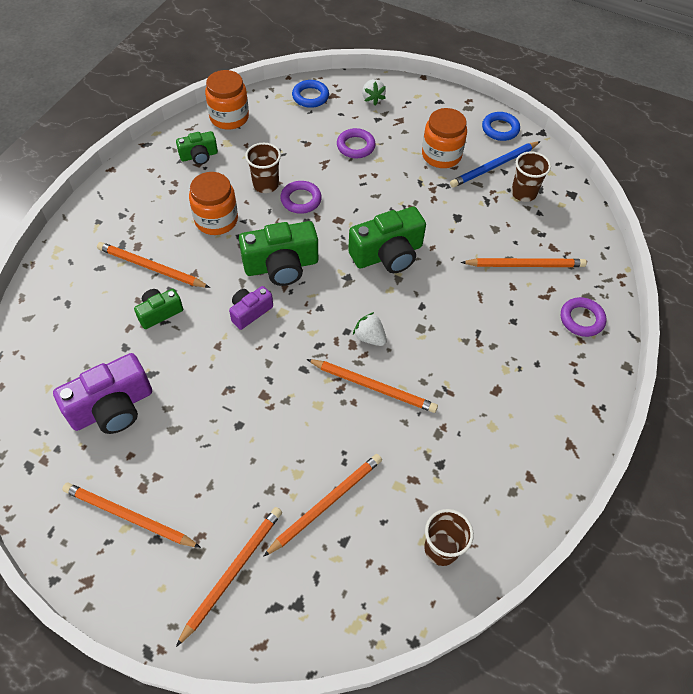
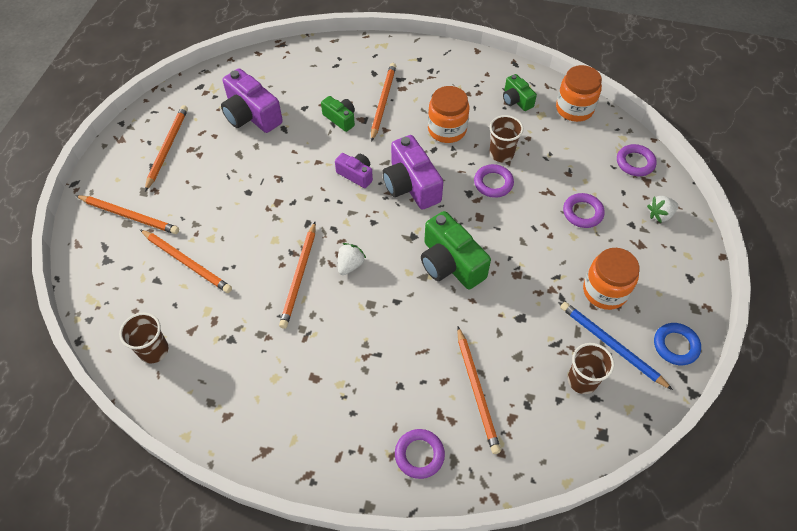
camera: 80 degrees right, 0 degrees up
green camera [239,221,318,286] -> purple camera [382,135,443,209]
blue ring [292,80,329,108] -> purple ring [617,144,657,176]

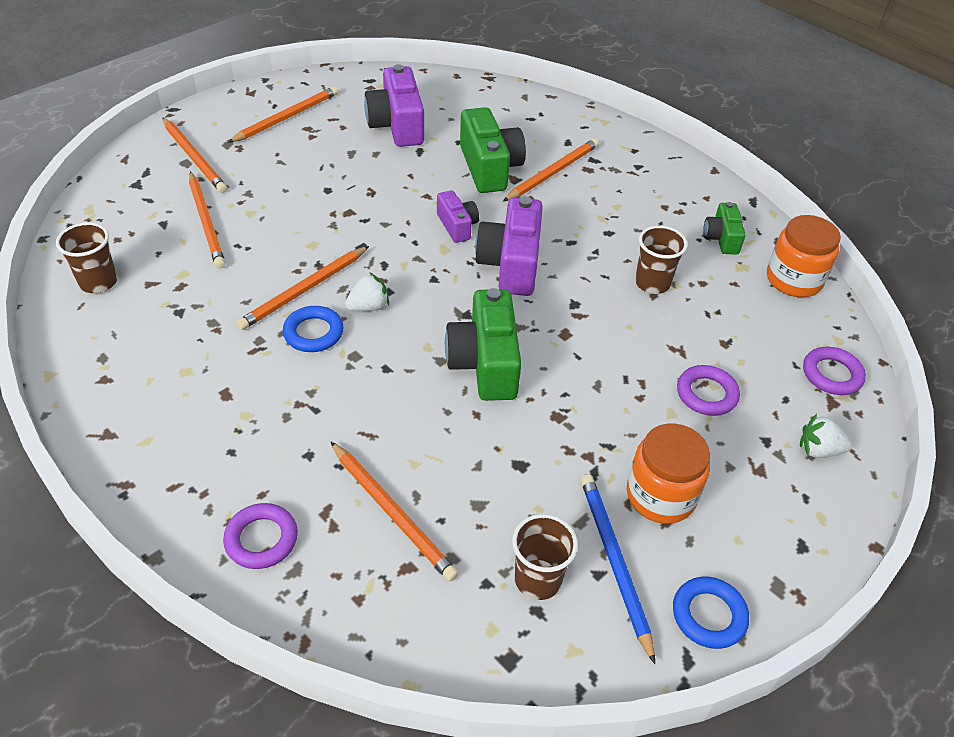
camera: 30 degrees right, 10 degrees down
green camera [321,96,355,132] -> green camera [460,107,526,193], size x1.78
orange jar [428,86,469,143] -> none
orange pencil [457,327,501,454] -> orange pencil turned 60 degrees counterclockwise [331,442,459,581]
purple ring [474,164,514,198] -> none
none -> blue ring [283,306,344,352]

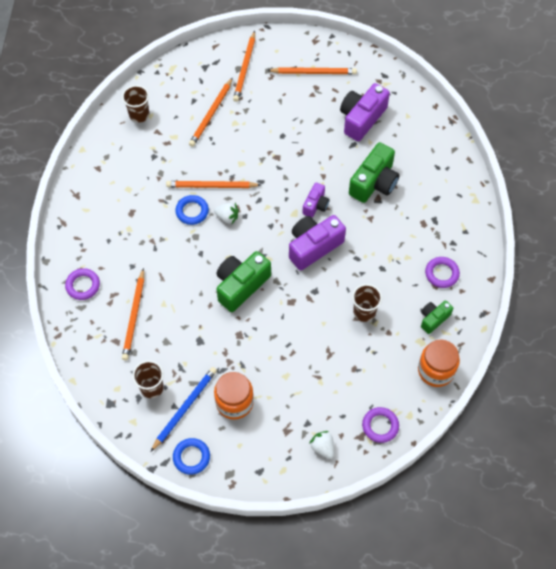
camera: 50 degrees right, 15 degrees up
orange pencil [503,138,599,201] -> none
purple ring [677,365,740,416] -> purple ring moved to [425,257,460,288]

